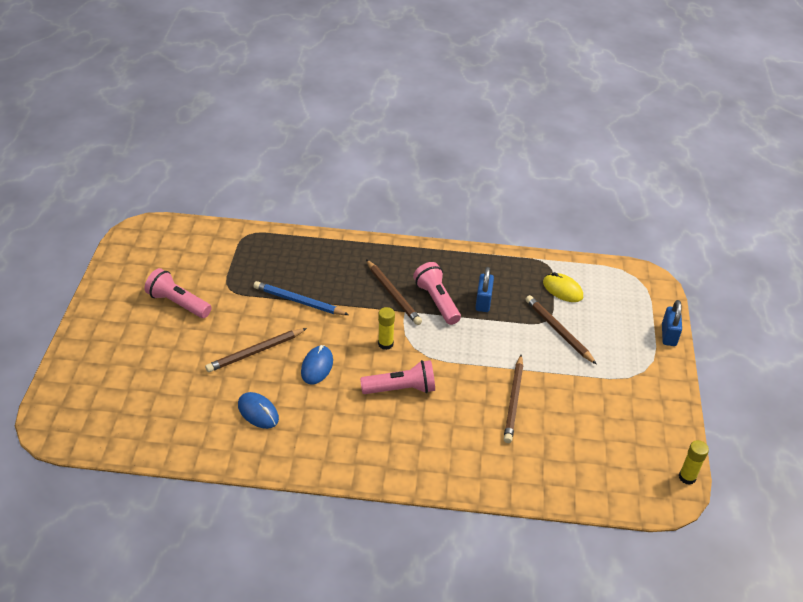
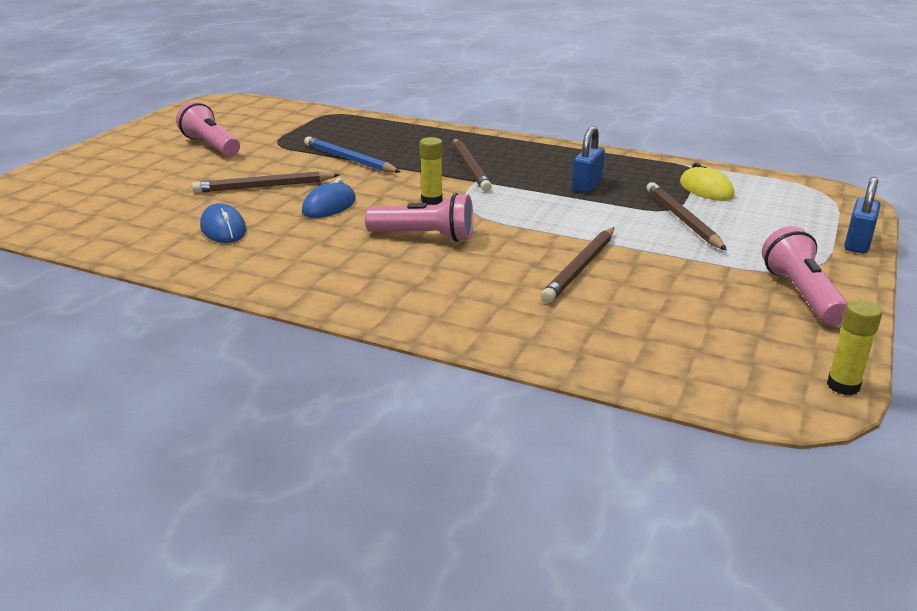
camera: 20 degrees right, 15 degrees down
pink flashlight [413,262,461,325] -> pink flashlight moved to [762,226,848,325]

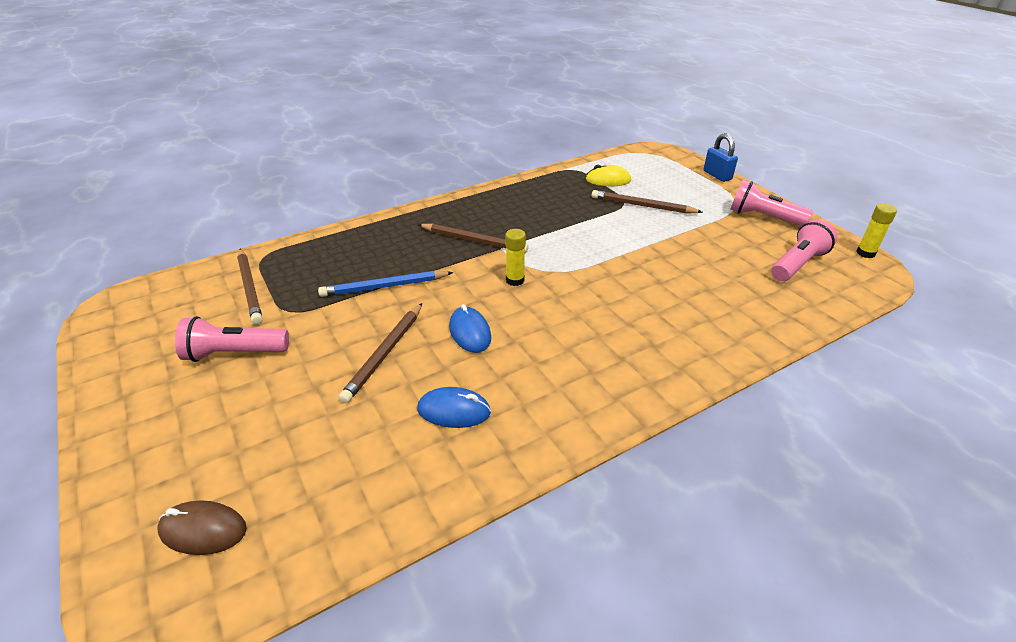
camera: 55 degrees left, 10 degrees up
pink flashlight [365,193,473,242] -> pink flashlight moved to [771,219,838,281]
brown pencil [541,227,614,303] -> brown pencil moved to [237,249,263,324]
blue padlock [572,126,605,193] -> none
none -> brown mouse [157,501,247,555]

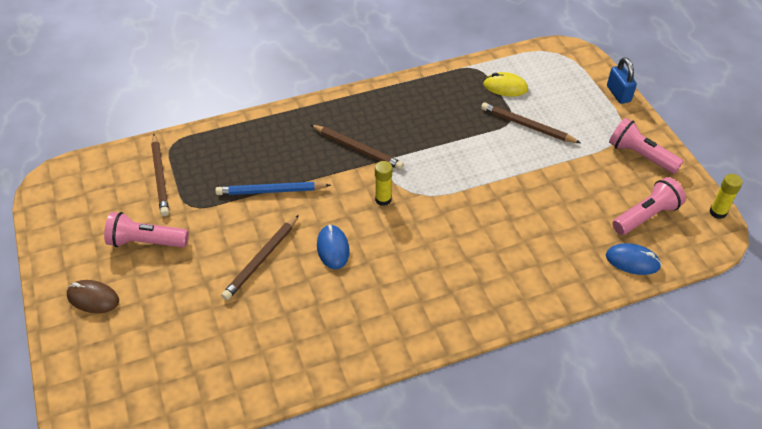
camera: 10 degrees right, 10 degrees up
brown mouse [157,501,247,555] -> brown mouse moved to [67,280,119,313]
blue mouse [417,387,491,428] -> blue mouse moved to [606,243,661,275]

